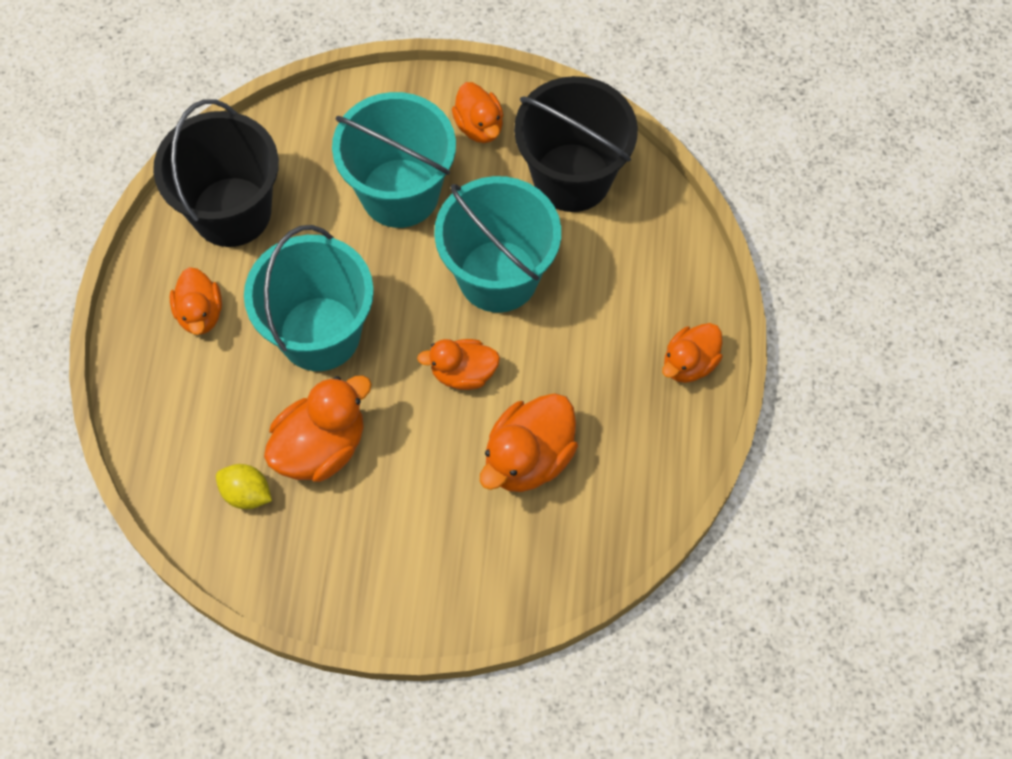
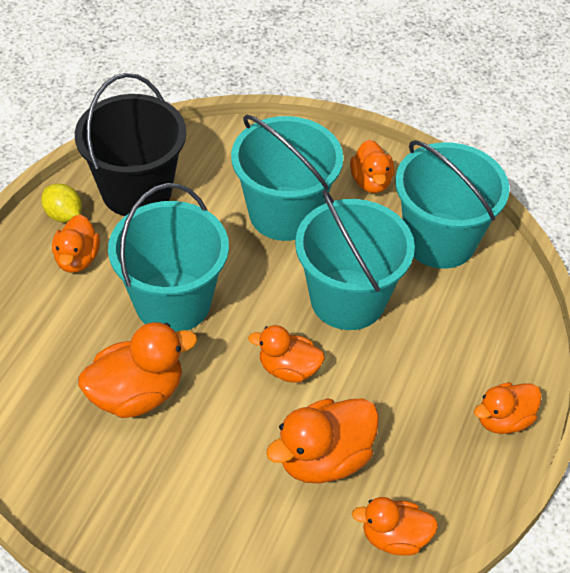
camera: 15 degrees right, 15 degrees down
yellow lemon [216,464,272,509] -> yellow lemon moved to [41,183,82,223]
black bucket [514,76,638,212] -> turquoise bucket [395,140,510,269]
none -> orange duck [352,497,438,556]

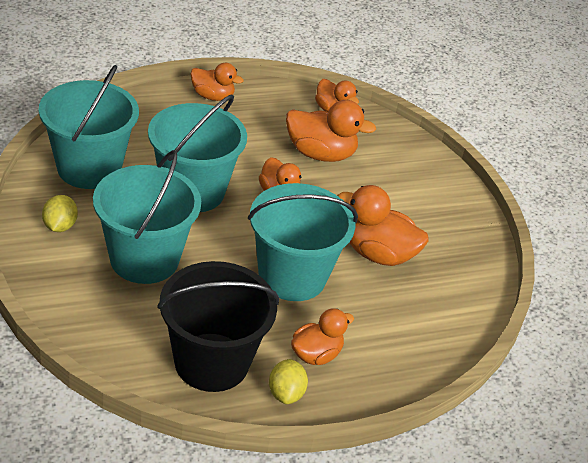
camera: 135 degrees left, 10 degrees down
orange duck [350,140,394,193] -> yellow lemon [42,195,78,232]

